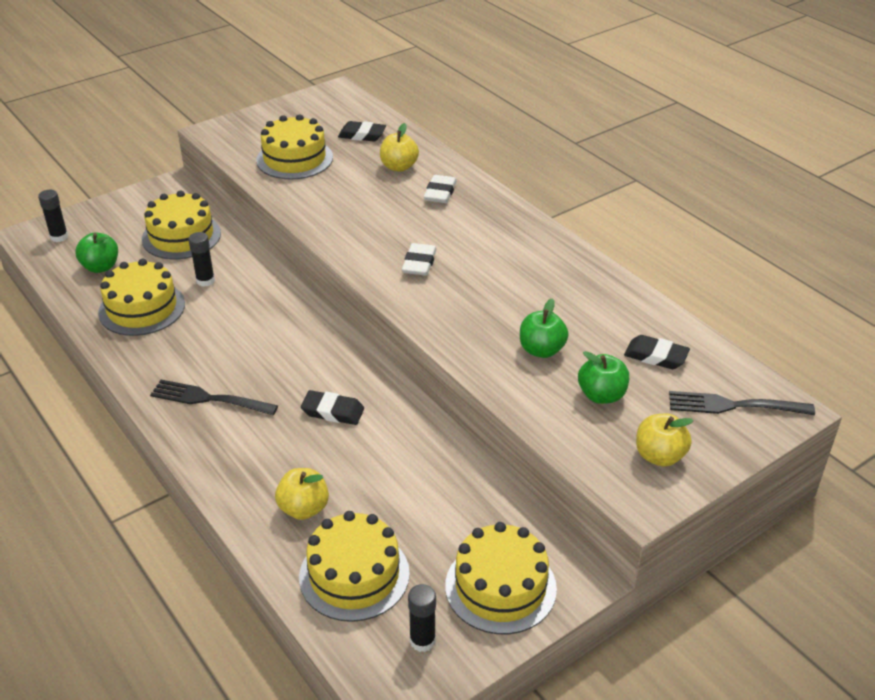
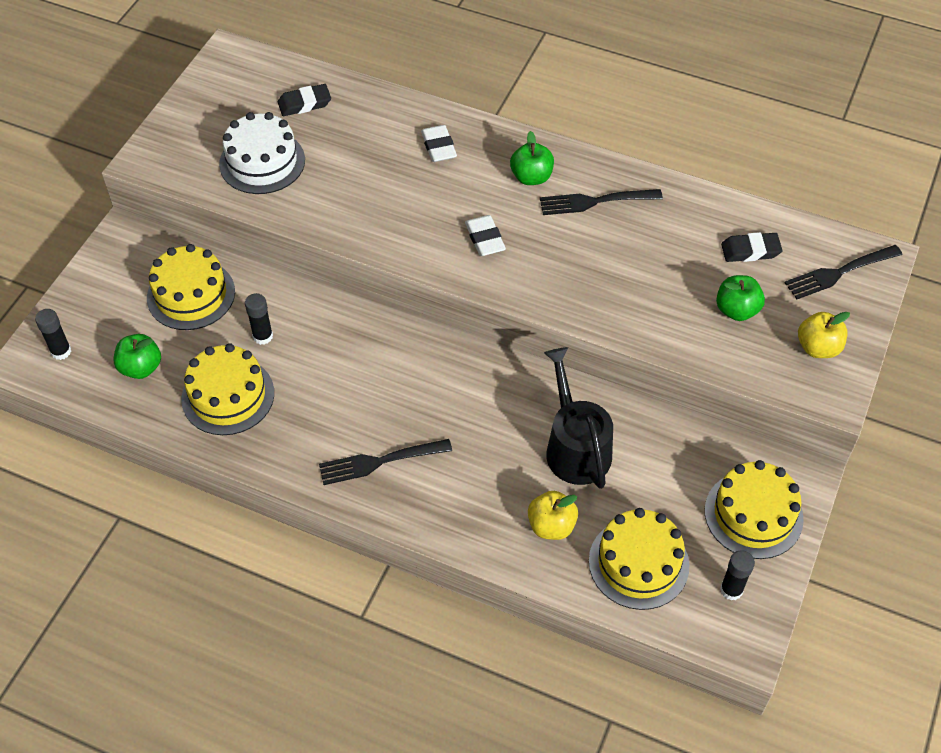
camera: 30 degrees left, 15 degrees up
yellow cake [256,114,333,180] -> white cake [219,112,305,194]
black eraser [301,390,364,425] -> none
yellow apple [380,123,419,172] -> none
green apple [520,299,569,358] -> green apple moved to [510,131,554,185]
none -> black fork [540,189,663,215]
none -> black watering can [544,347,613,489]

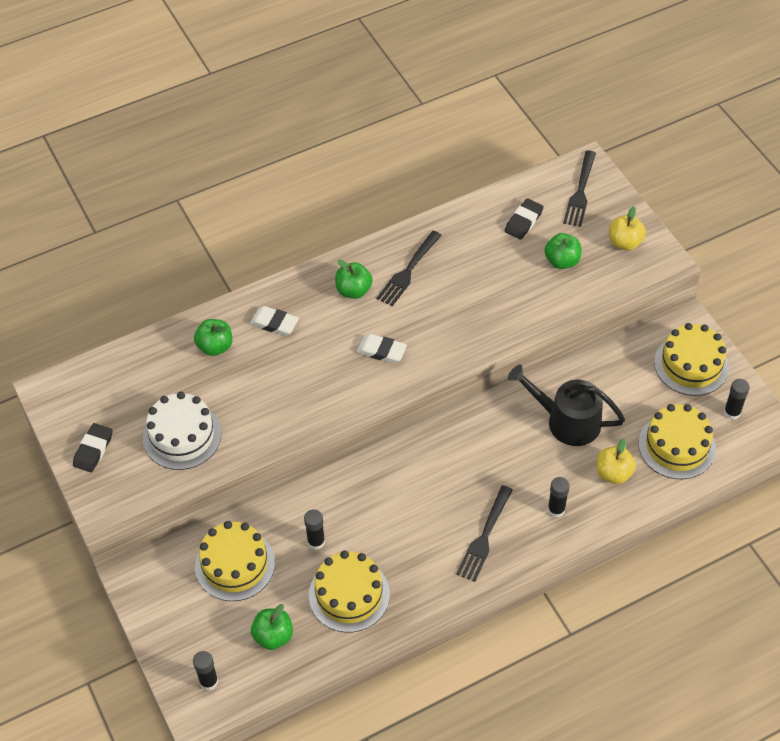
camera: 50 degrees left, 0 degrees up
black eraser [278,84,331,116] -> black eraser moved to [73,423,112,472]
none -> green apple [194,319,232,356]
none -> black glue stick [548,477,570,517]

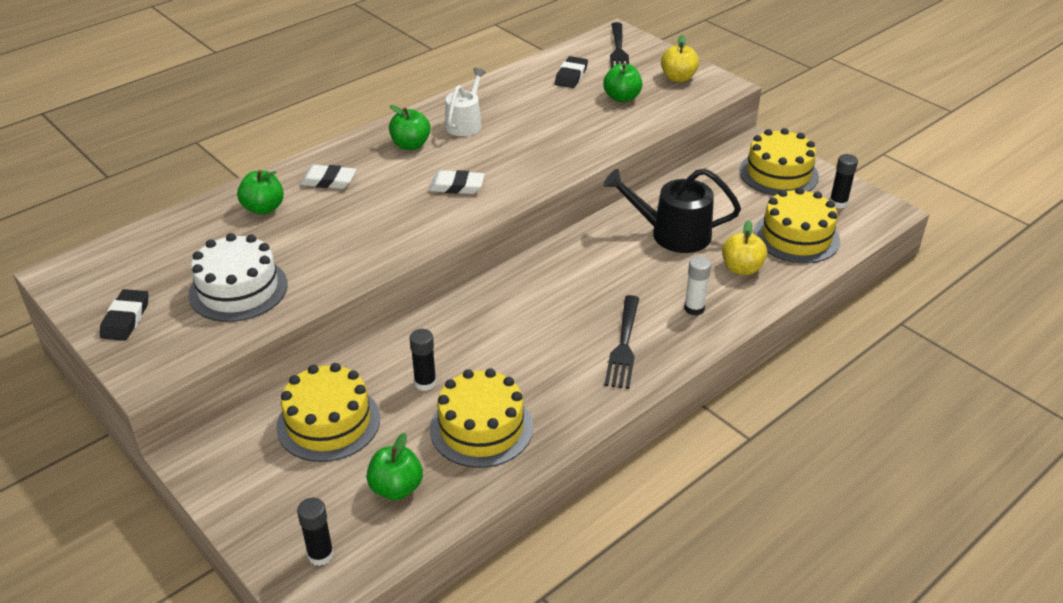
camera: 15 degrees left, 15 degrees down
black fork [377,231,442,306] -> white watering can [445,68,486,136]
black glue stick [548,477,570,517] -> white glue stick [684,256,711,315]

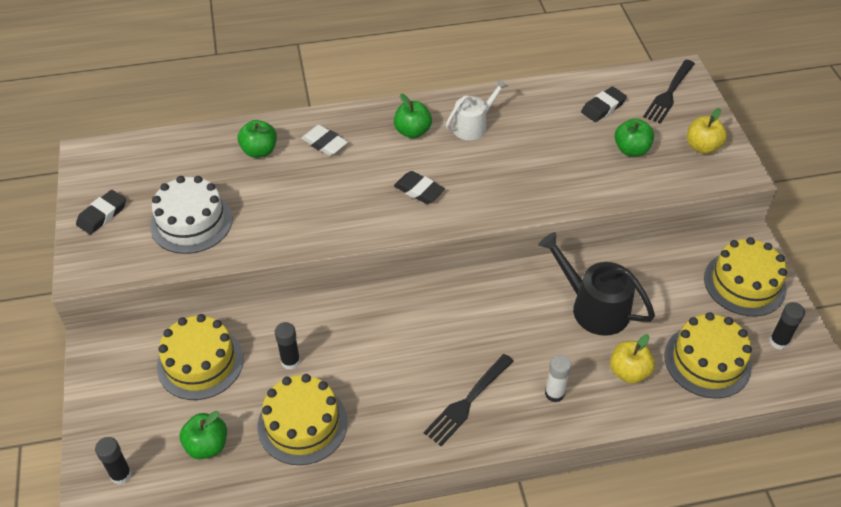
camera: 30 degrees right, 10 degrees up
white eraser [429,170,485,194] -> black eraser [394,171,445,204]

